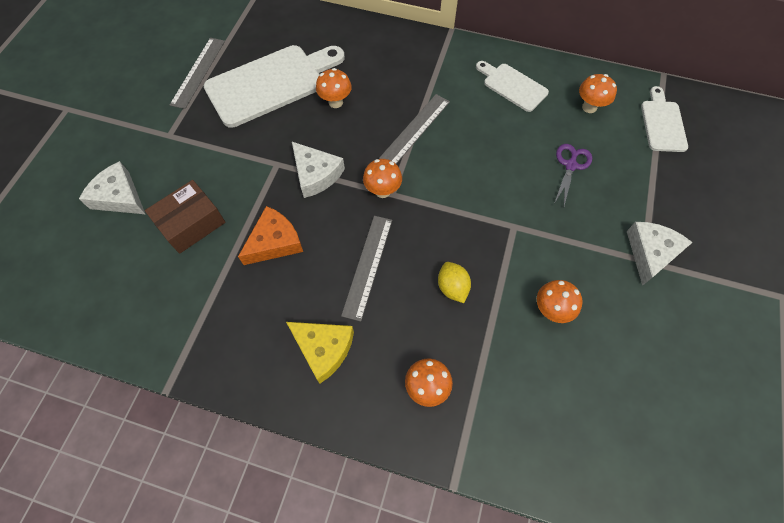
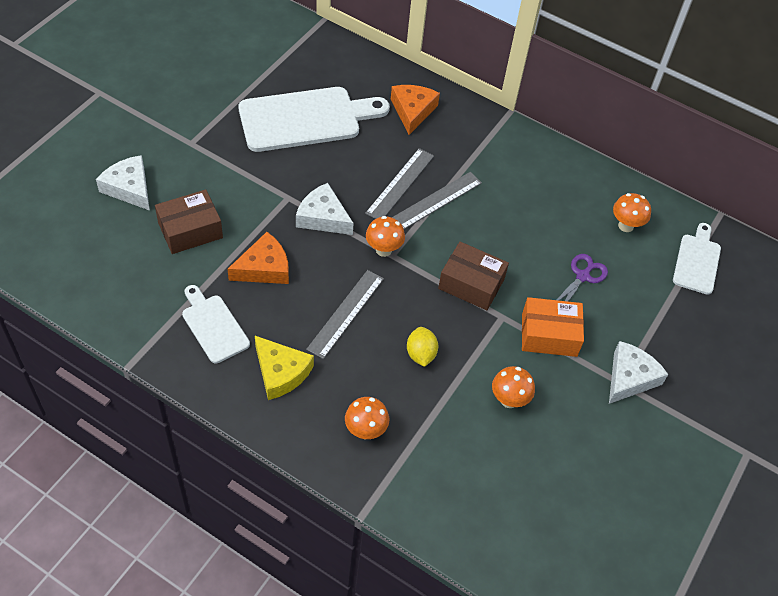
camera: 10 degrees right, 10 degrees down
grey ruler [170,38,225,109] -> grey ruler moved to [365,148,434,219]
white cheese [292,142,345,198] -> white cheese turned 150 degrees clockwise [296,183,354,235]
orange mushroom [316,68,352,108] -> none
white cutting board [476,61,549,112] -> white cutting board moved to [182,285,250,364]
none -> orange cheese [391,85,440,135]
none -> brown box [438,242,509,310]
none -> orange box [522,297,584,357]

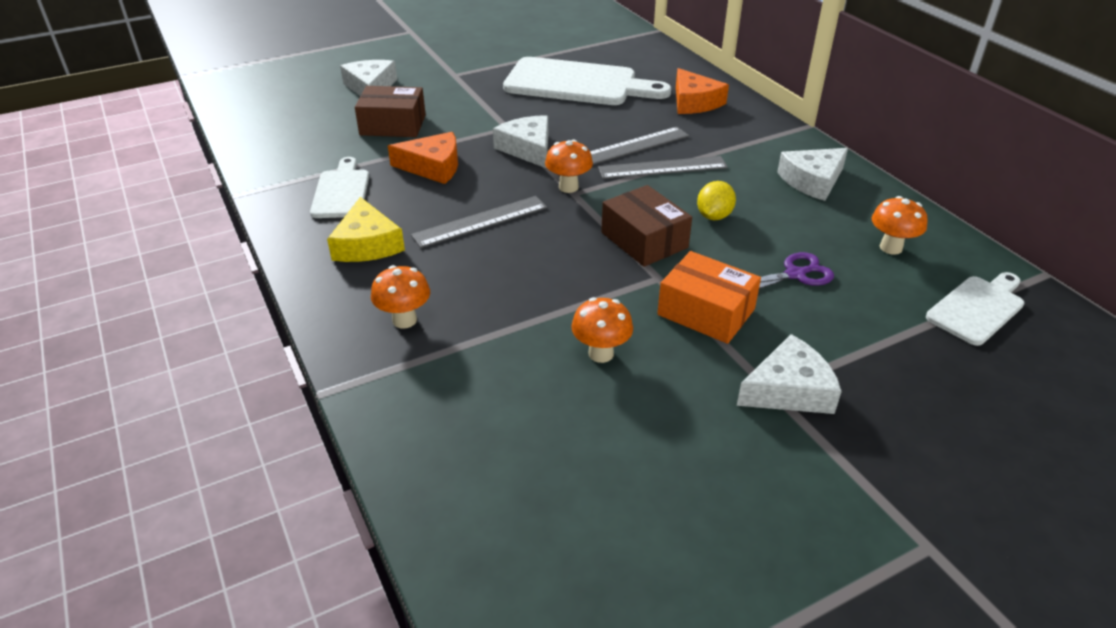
camera: 35 degrees right, 15 degrees down
orange cheese [391,85,440,135] -> orange cheese turned 120 degrees clockwise [676,68,729,114]
yellow lemon [407,327,438,367] -> yellow lemon moved to [697,181,736,220]
none -> white cheese [777,148,848,201]

